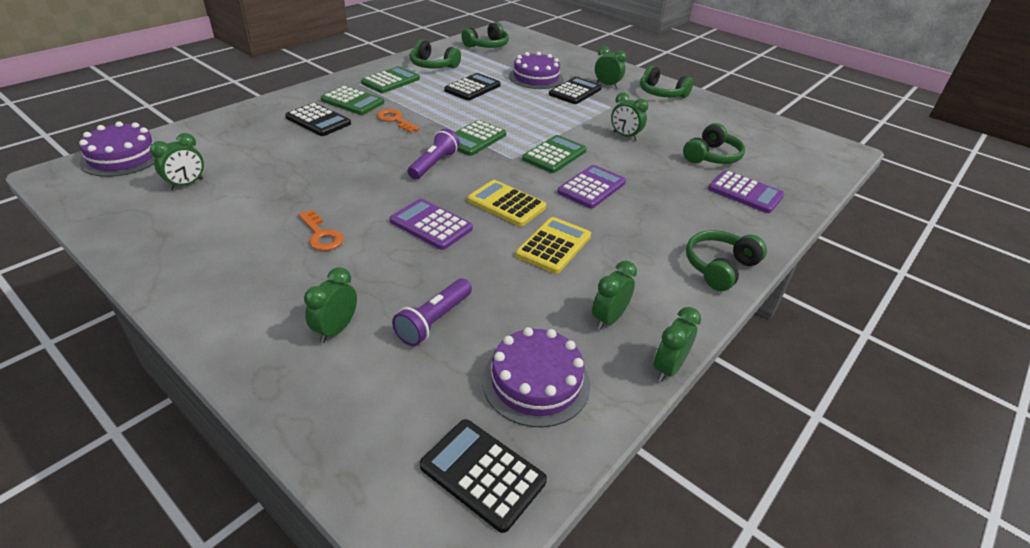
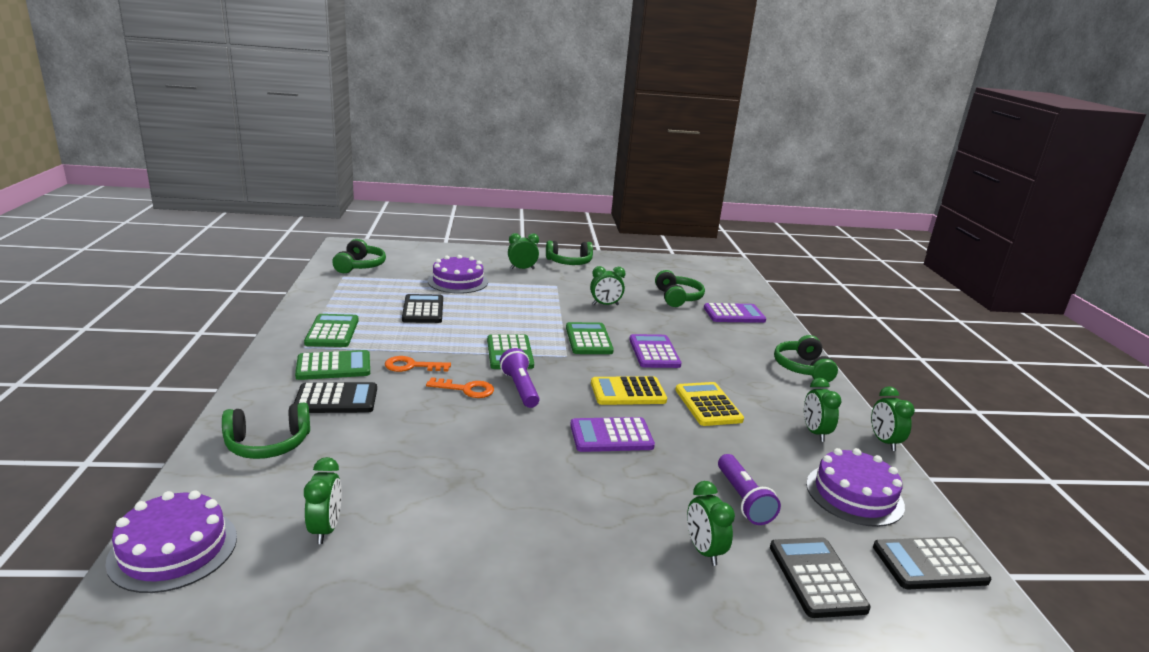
camera: 45 degrees left, 15 degrees down
orange key [298,210,344,251] -> orange key moved to [426,377,494,398]
green headphones [410,39,461,68] -> green headphones moved to [222,403,310,459]
black calculator [549,77,602,104] -> black calculator moved to [770,537,871,618]

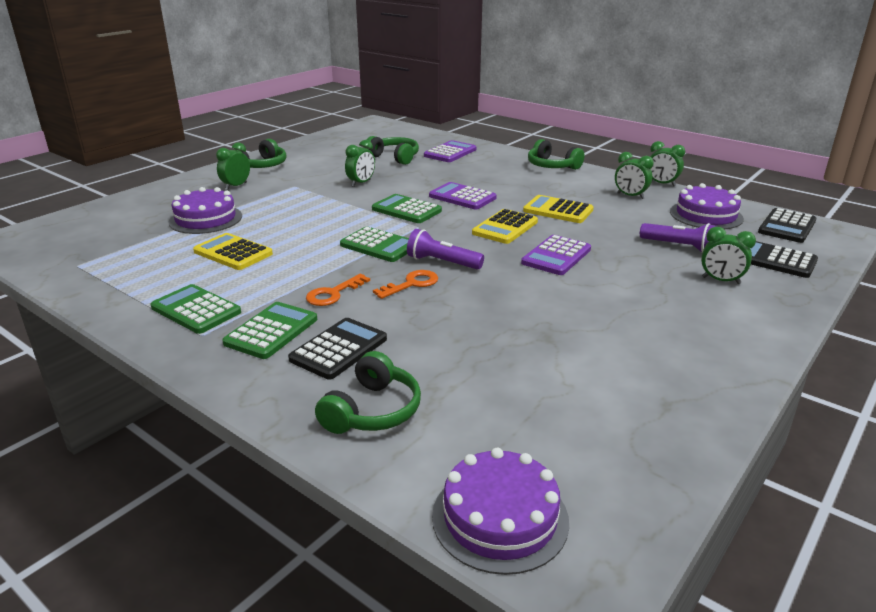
camera: 45 degrees left, 5 degrees up
green clock [304,457,342,544] -> none
green headphones [332,239,386,273] -> none
black calculator [402,294,443,323] -> yellow calculator [193,233,273,270]

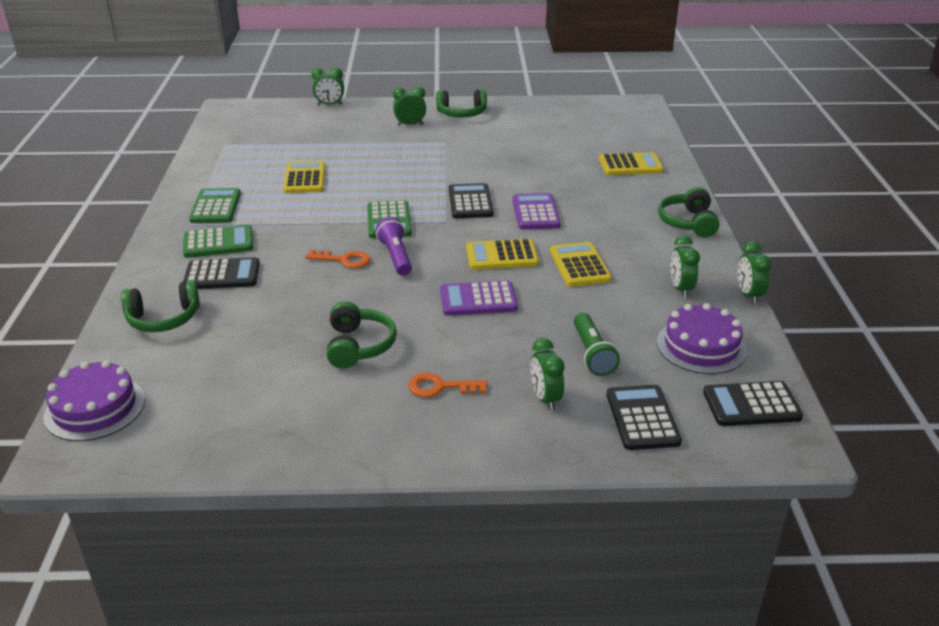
camera: 50 degrees right, 5 degrees up
purple cake [168,187,242,234] -> none
orange key [306,274,370,306] -> orange key moved to [408,373,487,397]
green clock [345,140,375,187] -> green clock moved to [311,67,344,105]
green headphones [367,136,419,165] -> green headphones moved to [327,301,397,369]
green calculator [372,194,442,223] -> black calculator [449,183,494,218]
purple calculator [424,140,477,162] -> yellow calculator [599,152,664,175]
purple flashlight [640,223,718,253] -> green flashlight [574,313,620,376]

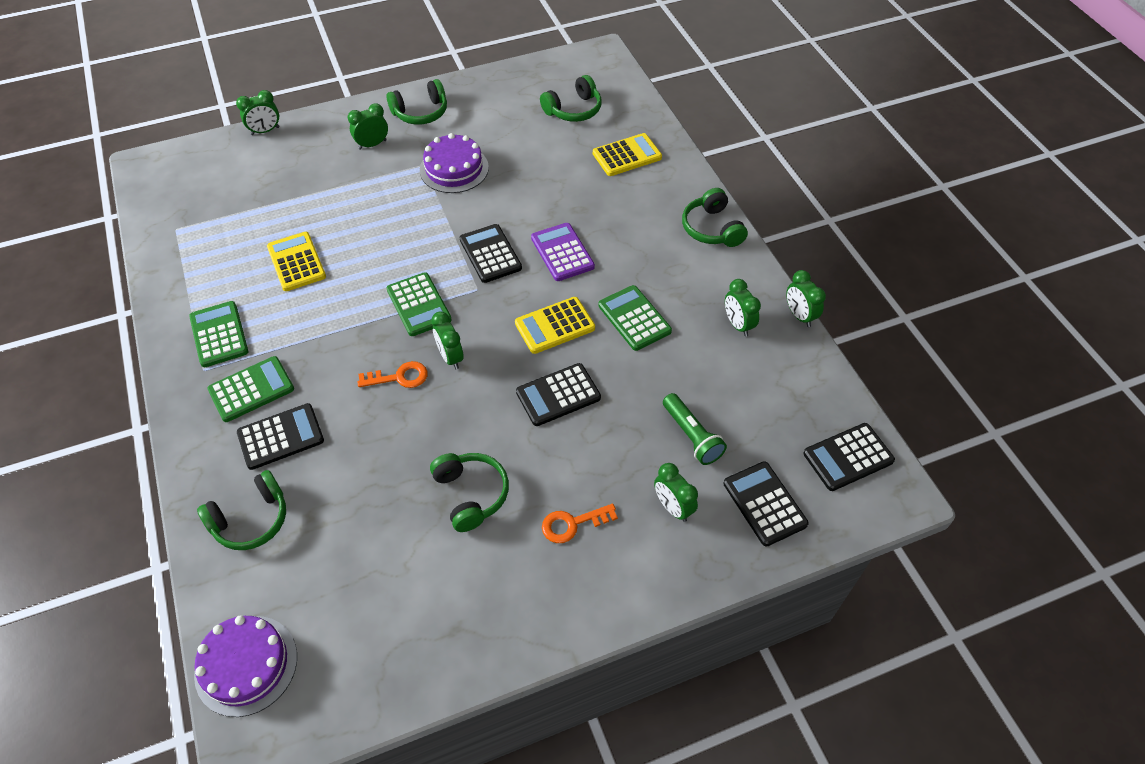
camera: 20 degrees left, 20 degrees up
purple flashlight [376,217,412,276] -> green clock [431,311,464,369]
purple calculator [440,281,518,316] -> black calculator [516,363,601,426]
yellow calculator [550,242,612,286] -> green calculator [599,285,672,351]
purple cake [657,303,747,374] -> purple cake moved to [420,133,489,193]
none -> green headphones [540,75,602,122]

